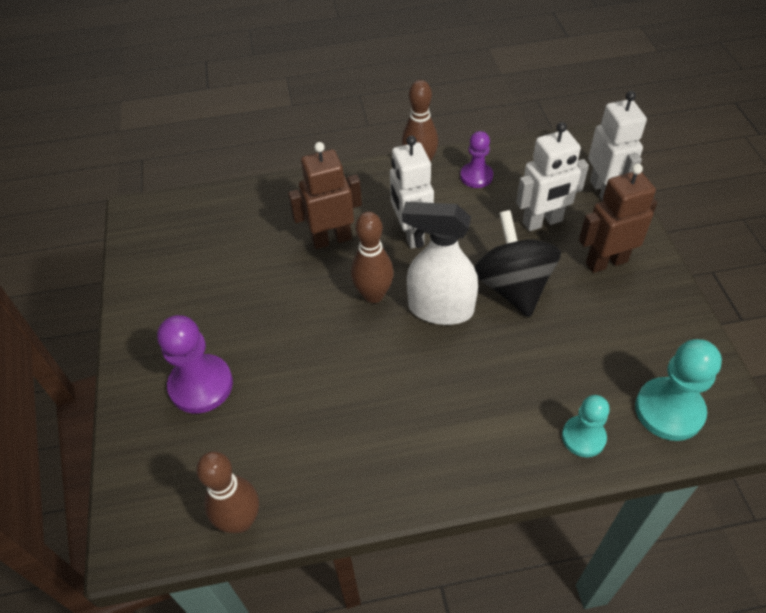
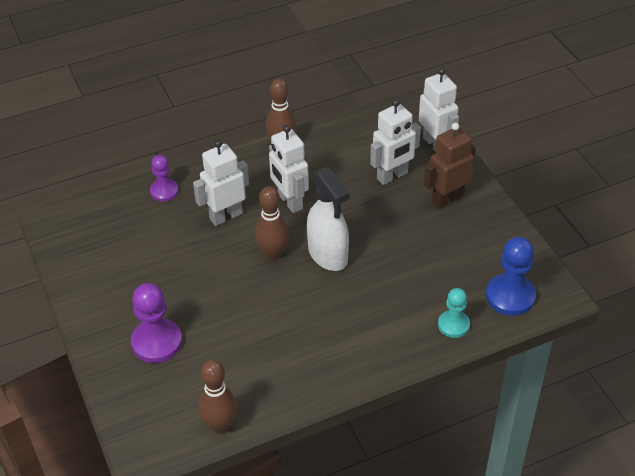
camera: 15 degrees left, 5 degrees down
brown robot [288,142,362,249] -> white robot [193,140,249,226]
white spray bottle [402,202,478,325] -> white spray bottle turned 120 degrees counterclockwise [307,167,350,271]
purple pawn [460,131,493,188] -> purple pawn moved to [150,155,179,202]
black spinning top [474,210,561,318] -> none
turquoise pawn [635,339,722,441] -> blue pawn [486,237,536,316]

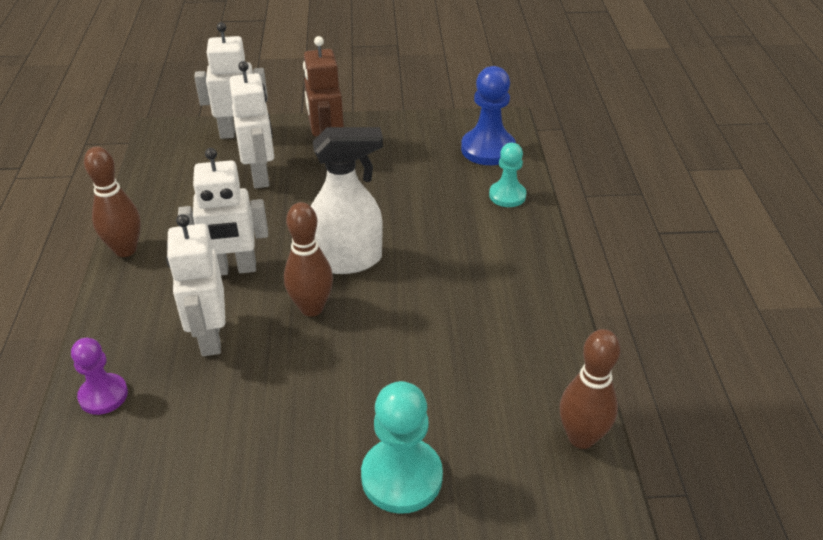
camera: 70 degrees left, 5 degrees down
purple pawn [131,283,182,363] -> turquoise pawn [361,381,443,514]

